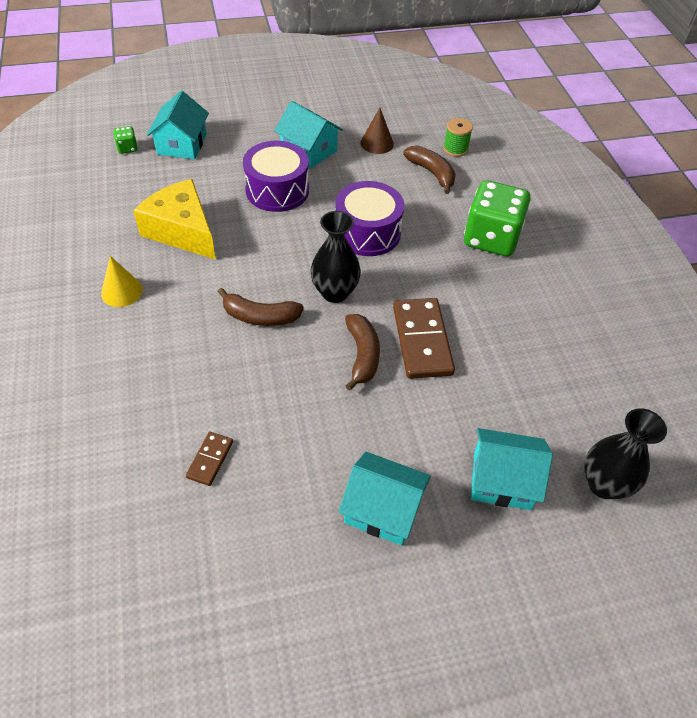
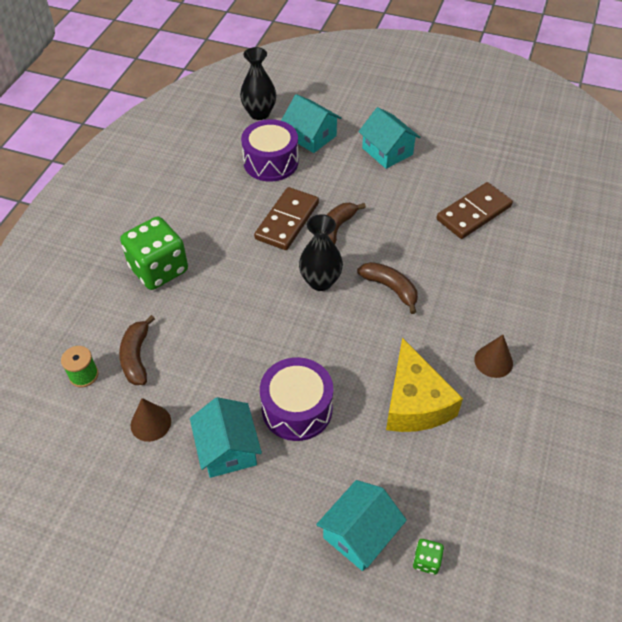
camera: 145 degrees left, 0 degrees up
yellow cone [101,256,143,307] -> brown cone [474,335,513,378]
brown domino [186,432,233,486] -> brown domino [437,182,513,239], size x1.96
purple drum [335,181,404,256] -> purple drum moved to [241,119,299,182]

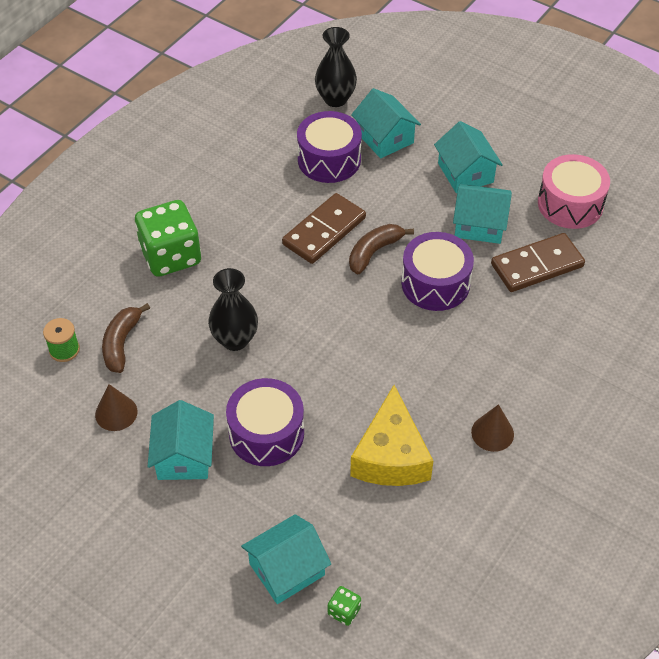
camera: 15 degrees right, 0 degrees up
black vase [299,214,343,291] -> black vase moved to [208,268,258,351]
brown banana [357,262,418,314] -> none
none -> purple drum [401,232,474,311]
none -> turquoise house [453,184,512,244]
none -> pink drum [538,154,610,229]

